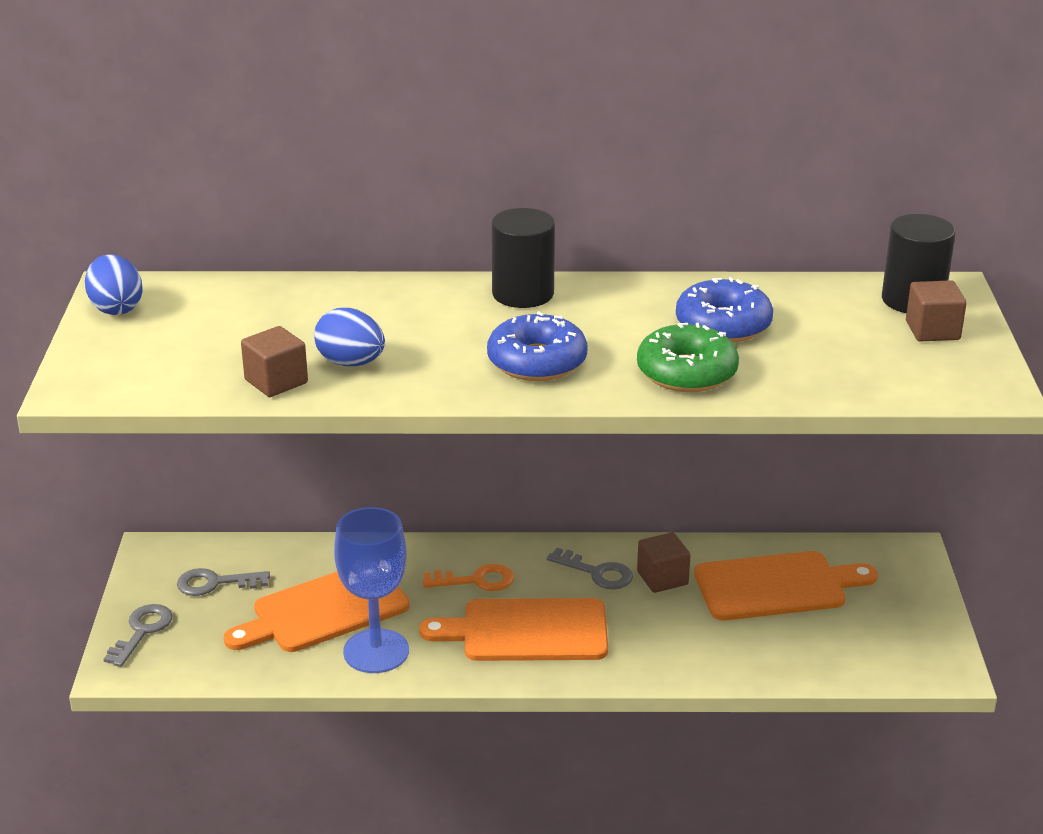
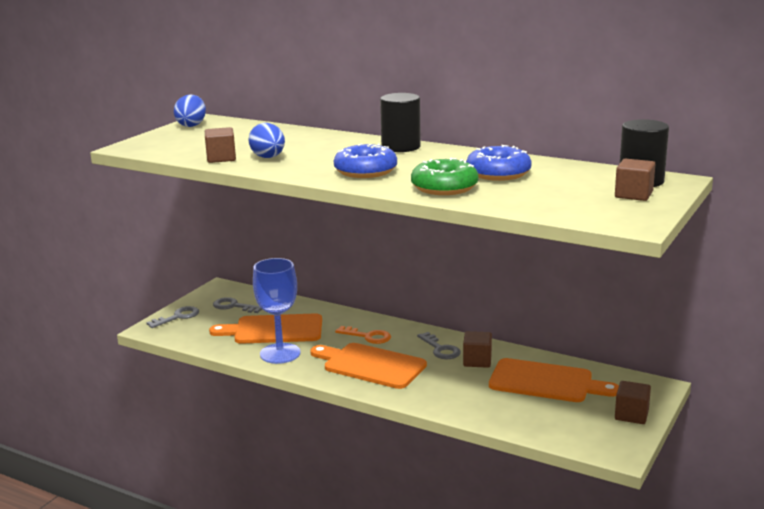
camera: 30 degrees right, 10 degrees down
none -> brown cube [615,381,651,424]

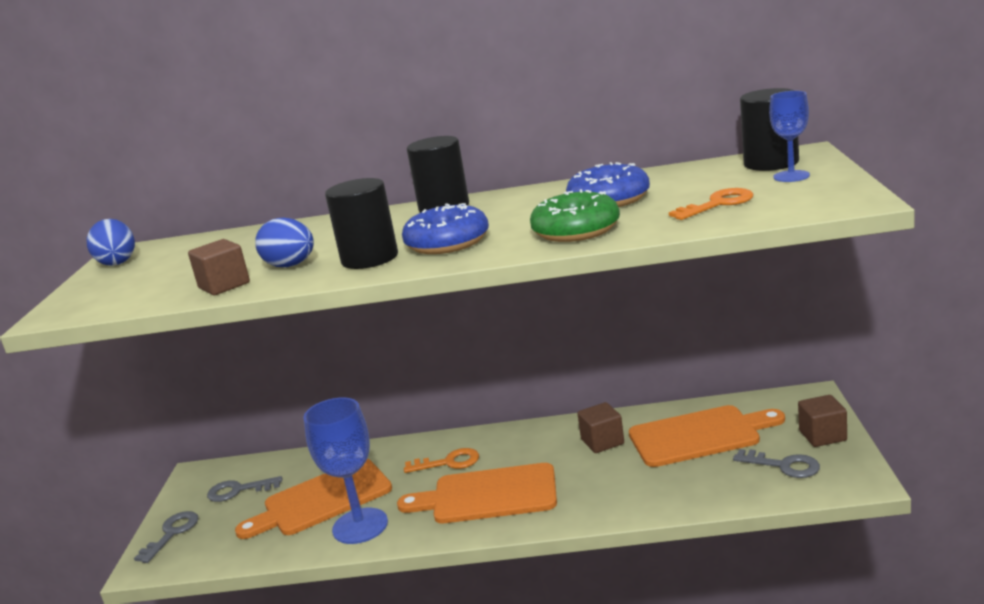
camera: 25 degrees left, 0 degrees up
grey key [417,332,461,359] -> grey key moved to [733,449,820,478]
brown cube [615,158,655,201] -> blue goblet [769,91,810,182]
none -> black cylinder [325,178,398,269]
none -> orange key [669,188,753,220]

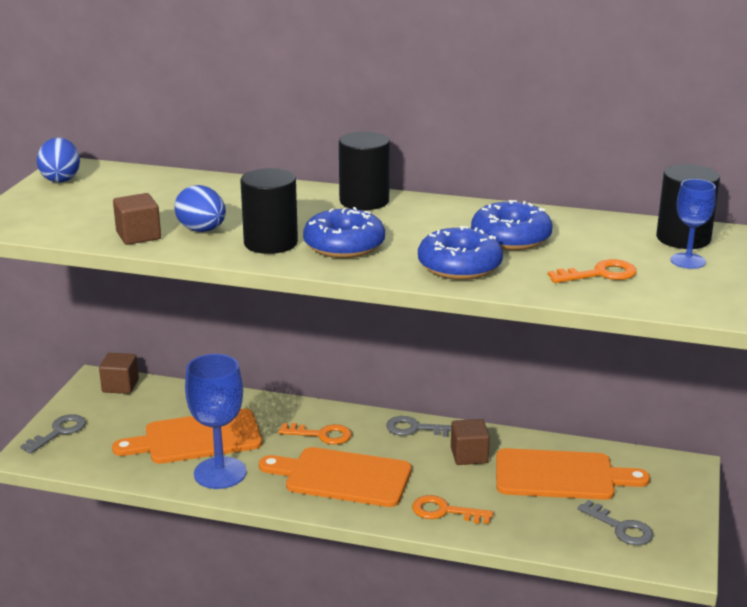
camera: 10 degrees right, 5 degrees up
grey key [207,476,282,502] -> grey key moved to [386,416,451,437]
green donut [530,189,620,242] -> blue donut [418,226,503,280]
brown cube [798,395,847,447] -> brown cube moved to [99,353,139,394]
none -> orange key [412,495,493,524]

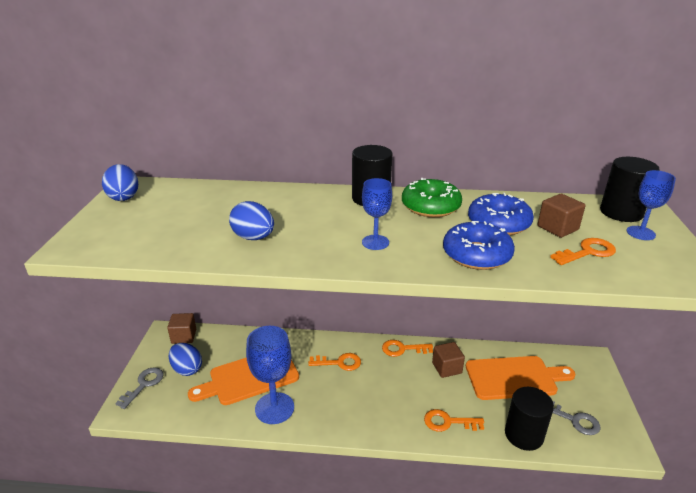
camera: 10 degrees left, 5 degrees up
brown cube [113,193,161,245] -> brown cube moved to [538,194,585,238]
black cylinder [240,168,298,254] -> black cylinder moved to [505,387,554,451]
orange cutting board [259,447,412,507] -> none
blue donut [303,207,385,258] -> blue goblet [362,178,392,250]
grey key [386,416,451,437] -> orange key [382,340,433,357]
none -> blue egg [169,343,202,376]
none -> green donut [402,178,462,217]

